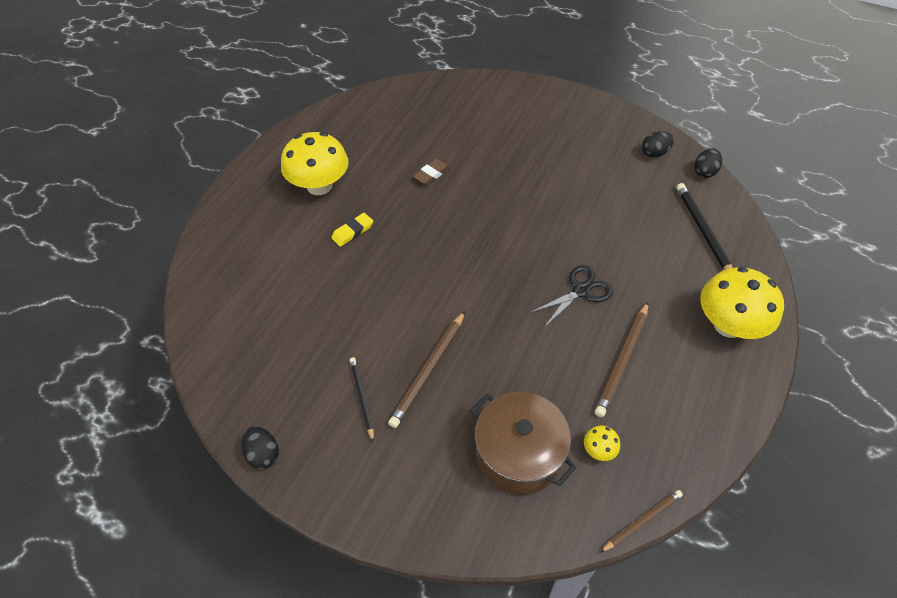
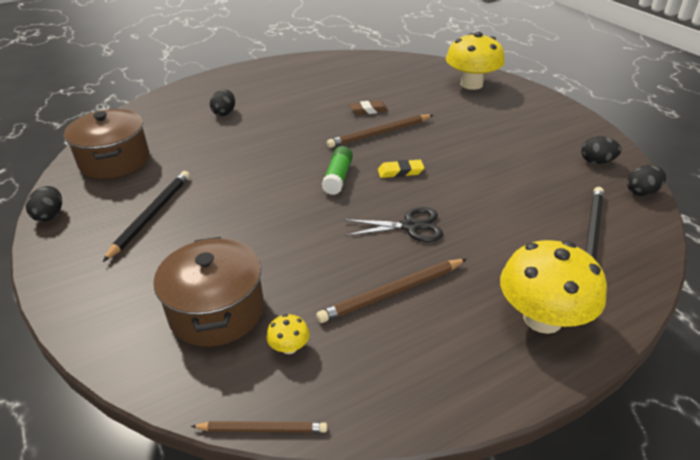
camera: 35 degrees right, 15 degrees down
yellow mushroom [281,132,348,195] -> yellow mushroom moved to [446,32,505,90]
yellow eraser [331,213,373,247] -> yellow eraser moved to [378,160,424,178]
black pencil [349,357,374,442] -> black pencil [103,171,190,262], size x1.59
brown pencil [388,311,465,428] -> brown pencil moved to [327,114,433,148]
none -> brown pot [64,109,149,179]
none -> black egg [210,89,235,116]
none -> green glue stick [321,146,353,195]

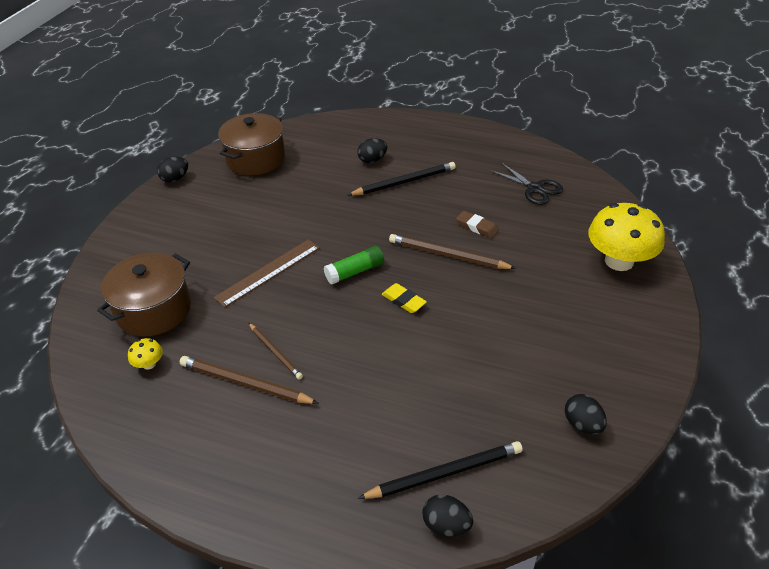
camera: 50 degrees right, 5 degrees up
black pencil [103,171,190,262] -> black pencil moved to [348,162,456,196]
brown pencil [191,421,327,433] -> brown pencil moved to [249,323,303,380]
black scissors [344,207,443,242] -> black scissors moved to [489,162,563,205]
yellow mushroom [500,240,607,334] -> none
black egg [627,165,666,196] -> black egg moved to [422,495,473,537]
none -> brown ruler [214,239,320,308]

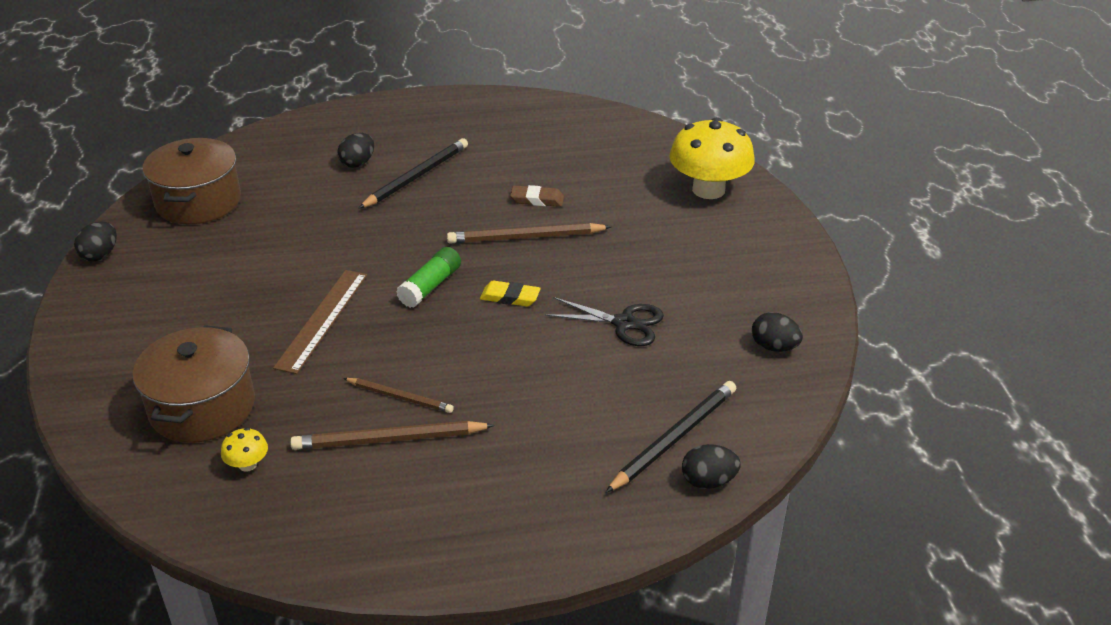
camera: 30 degrees left, 5 degrees down
black scissors [489,162,563,205] -> black scissors moved to [545,297,664,346]

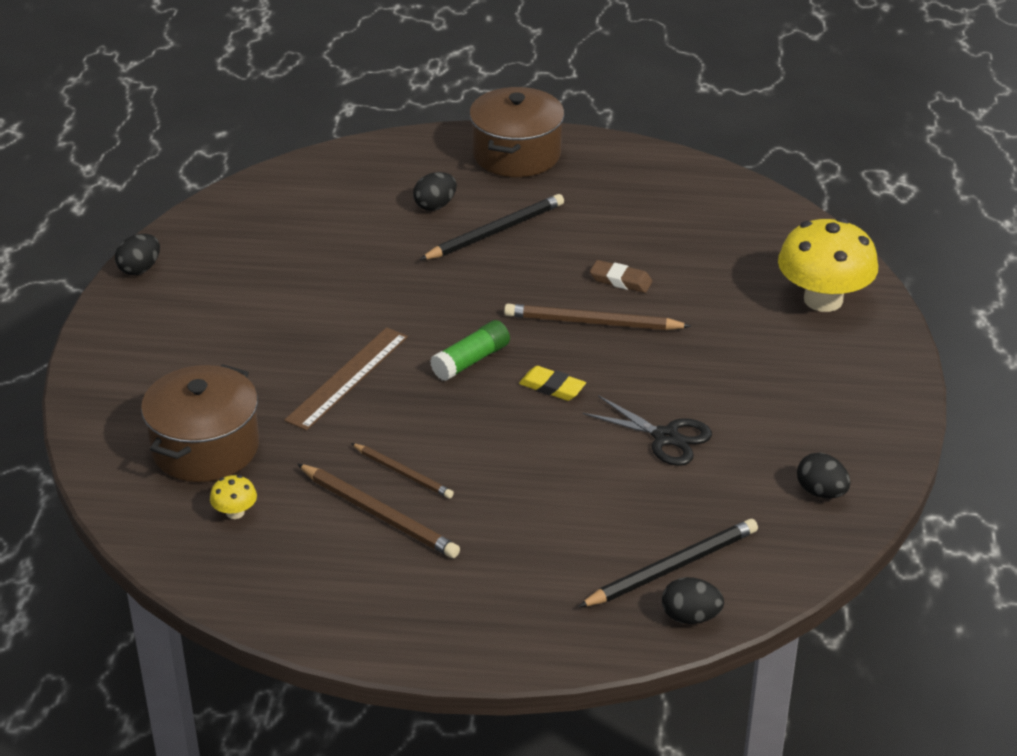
camera: 15 degrees right, 0 degrees up
brown pot [143,138,241,224] -> brown pot moved to [469,87,564,177]
brown pencil [290,421,495,450] -> brown pencil turned 150 degrees counterclockwise [297,464,460,558]

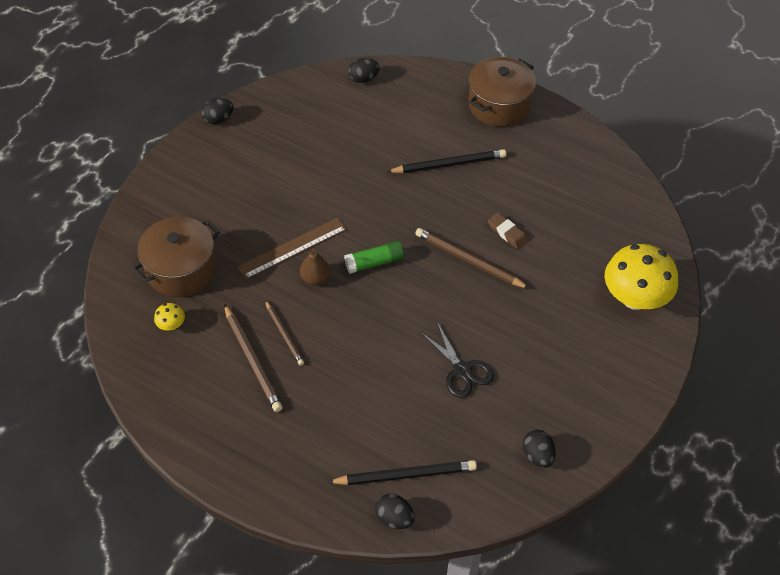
camera: 25 degrees right, 15 degrees up
black egg [413,172,457,211] -> black egg moved to [348,58,380,83]
yellow eraser [519,366,586,401] -> none
none -> brown pear [300,249,330,285]

